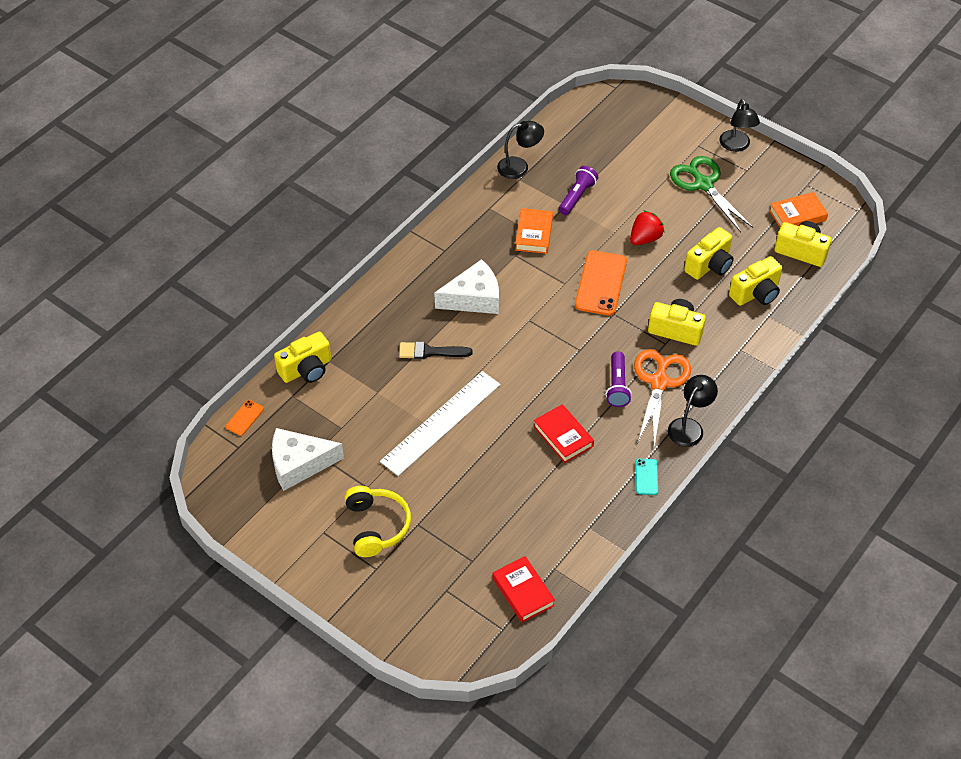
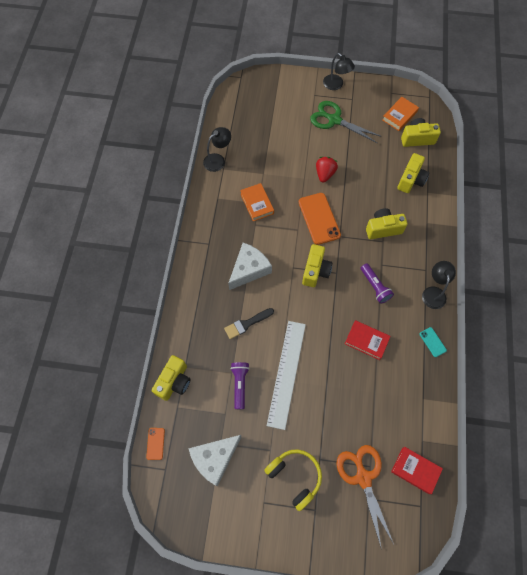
camera: 30 degrees left, 15 degrees up
purple flashlight [559,166,598,215] -> purple flashlight moved to [230,362,250,409]
orange scissors [634,349,691,447] -> orange scissors moved to [337,445,394,547]
yellow camera [684,227,734,280] -> yellow camera moved to [302,244,332,287]

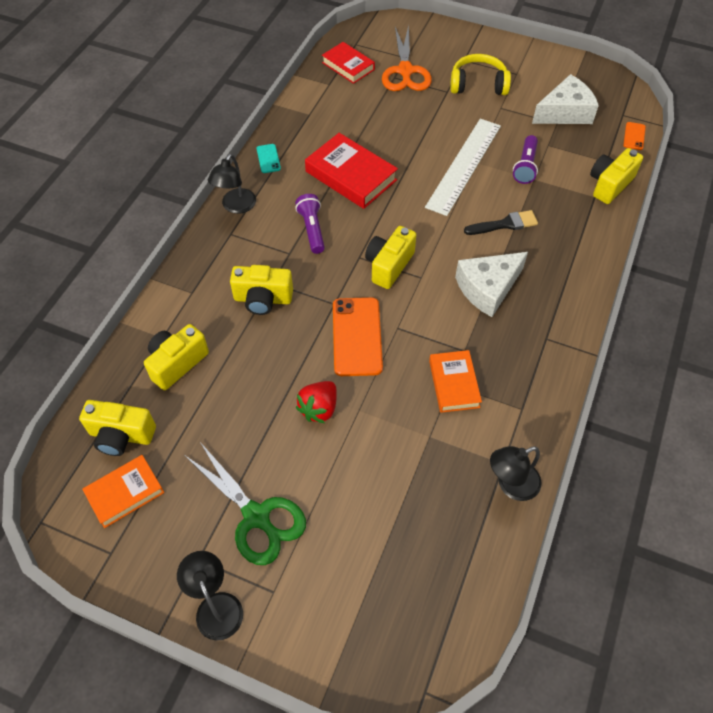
camera: 165 degrees left, 10 degrees down
yellow headphones [264,449,322,511] -> yellow headphones turned 120 degrees clockwise [450,54,511,95]
red book [345,320,391,360] -> red book [305,133,398,209], size x1.54

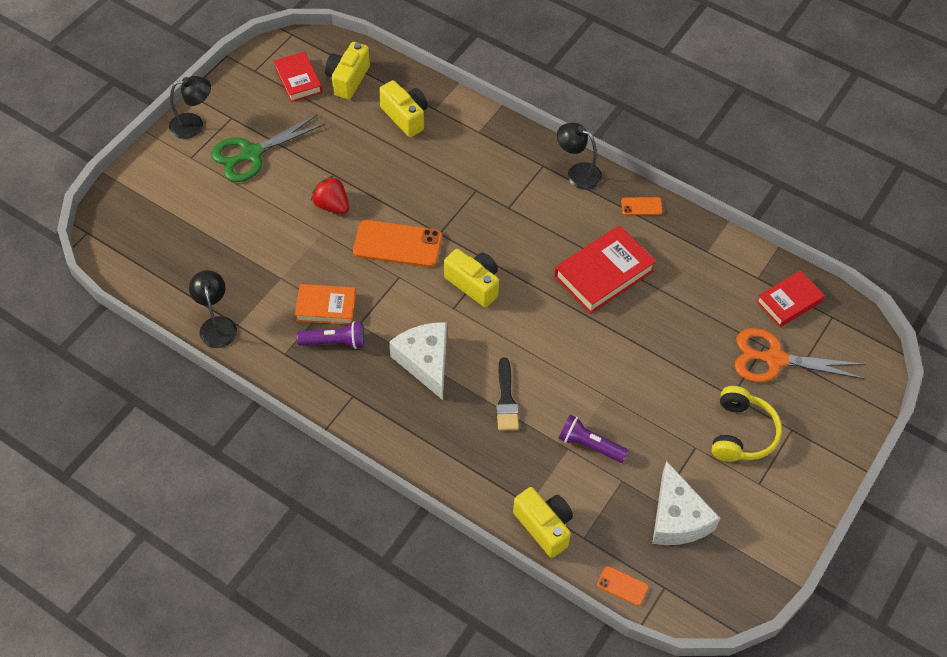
camera: 100 degrees right, 0 degrees up
orange book [82,455,164,528] -> red book [274,52,322,102]
yellow camera [230,265,293,315] -> none
turquoise phone [257,144,281,173] -> orange phone [621,197,663,215]
purple flashlight [295,194,325,254] -> purple flashlight moved to [297,321,364,349]
white ruler [425,119,501,216] -> none

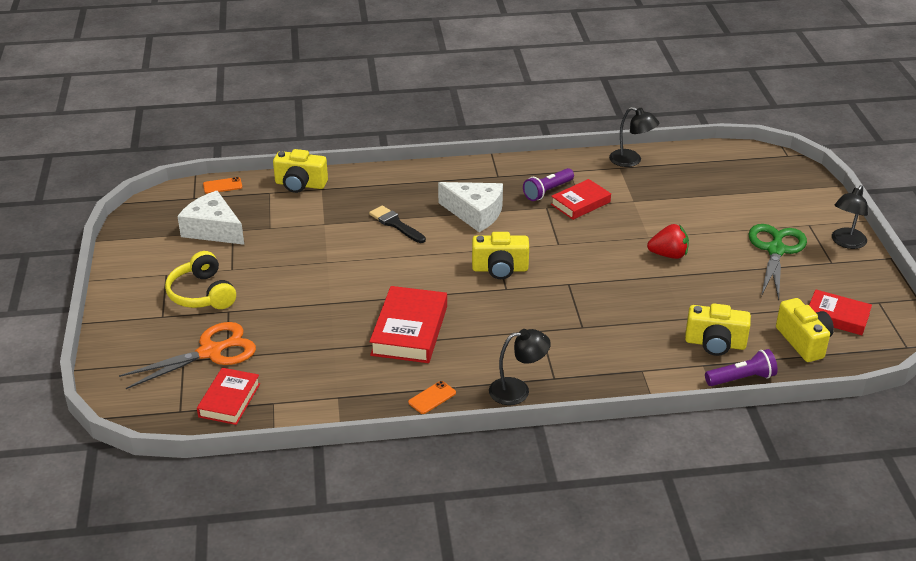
camera: 140 degrees right, 20 degrees down
orange book [295,284,356,325] -> red book [551,179,611,220]
orange phone [353,220,442,267] -> none
purple flashlight [558,415,629,463] -> purple flashlight moved to [705,349,778,386]

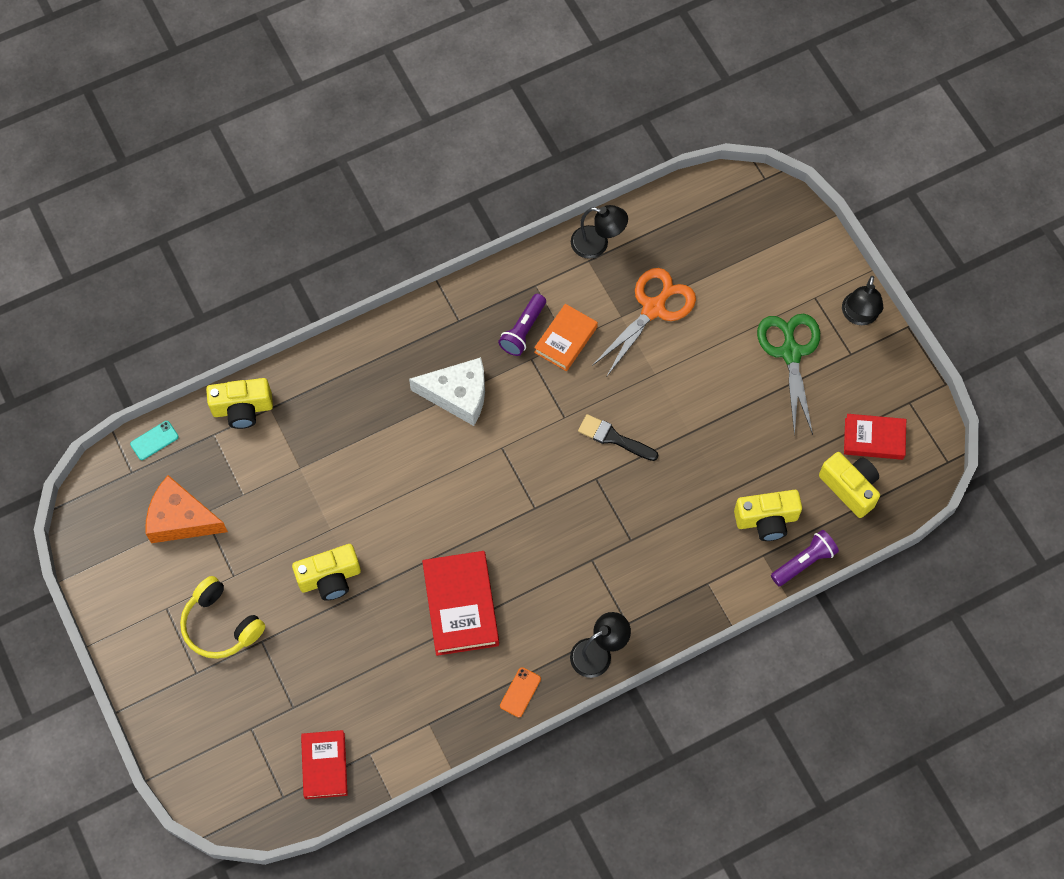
camera: 20 degrees left, 30 degrees up
orange scissors [119,322,256,389] -> orange scissors moved to [592,268,696,376]
white cheese [177,191,244,245] -> orange cheese [146,475,228,543]
orange phone [203,177,242,194] -> turquoise phone [130,421,178,460]
black brush [369,205,426,243] -> black brush moved to [578,414,658,461]
yellow camera [472,232,529,279] -> yellow camera moved to [292,544,361,601]
red book [551,179,611,220] -> orange book [534,304,598,371]
red strawberry [647,224,689,259] -> none

